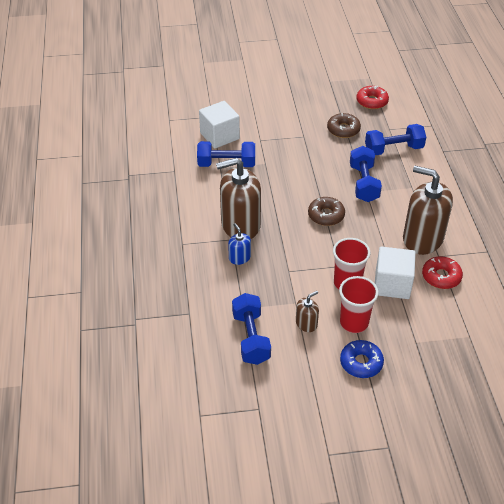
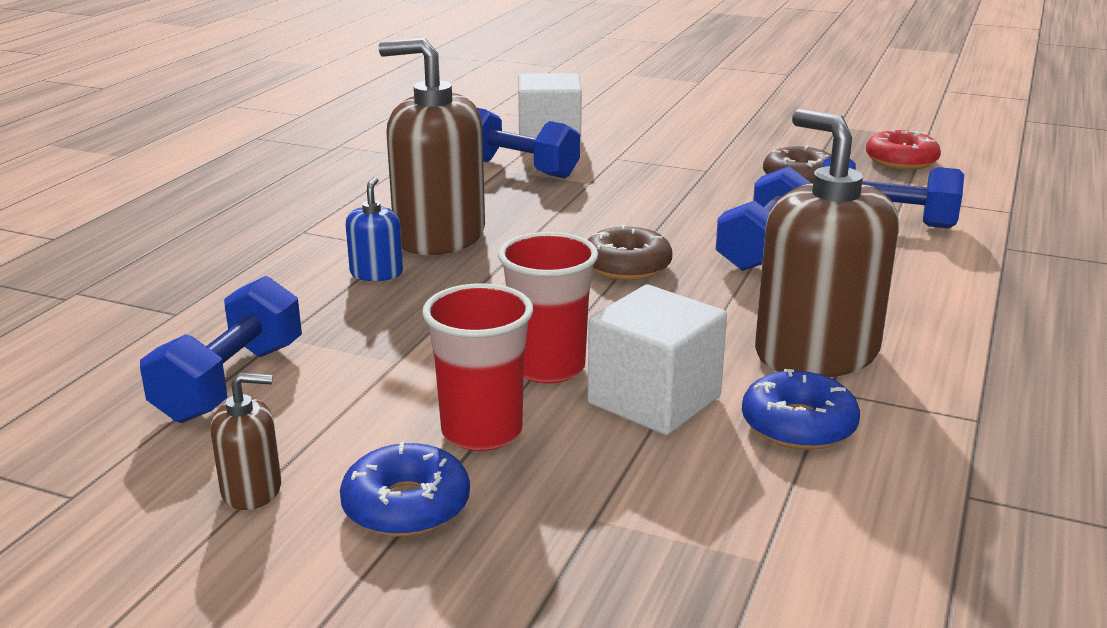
camera: 30 degrees right, 20 degrees down
brown soap dispenser [296,291,319,332] -> brown soap dispenser moved to [211,373,281,510]
red donut [422,256,463,289] -> blue donut [742,369,860,450]

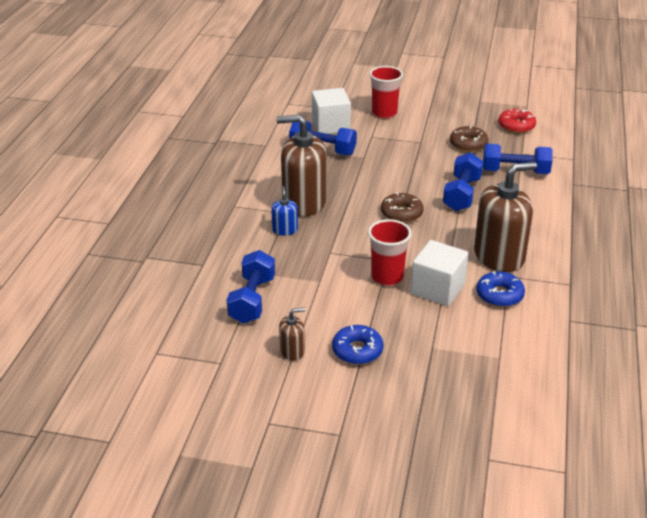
camera: 10 degrees left, 10 degrees up
red cup [422,283,533,451] -> red cup moved to [369,66,403,118]
brown soap dispenser [755,109,899,377] -> brown soap dispenser turned 105 degrees clockwise [474,162,537,272]

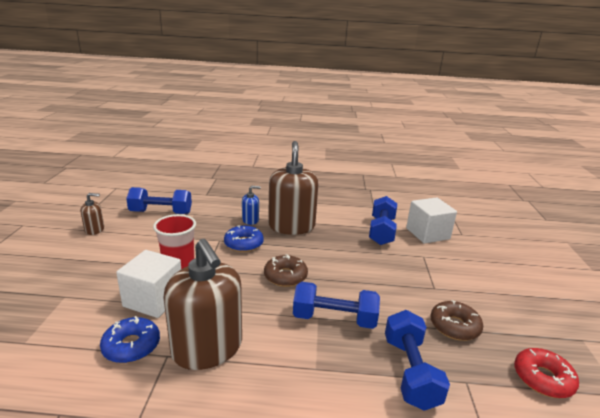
camera: 80 degrees right, 10 degrees down
brown soap dispenser [279,308,305,360] -> brown soap dispenser turned 75 degrees counterclockwise [80,193,104,235]
blue donut [332,325,383,365] -> blue donut moved to [224,225,264,252]
red cup [369,66,403,118] -> none

